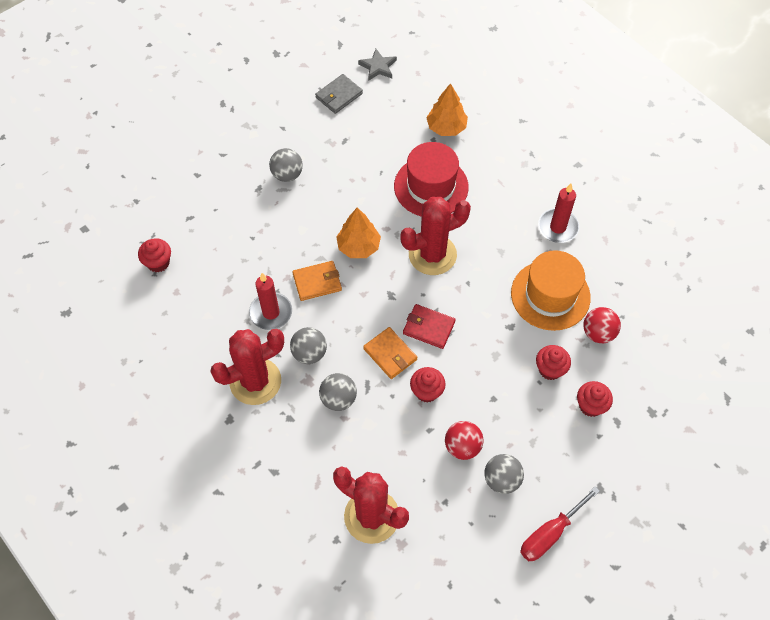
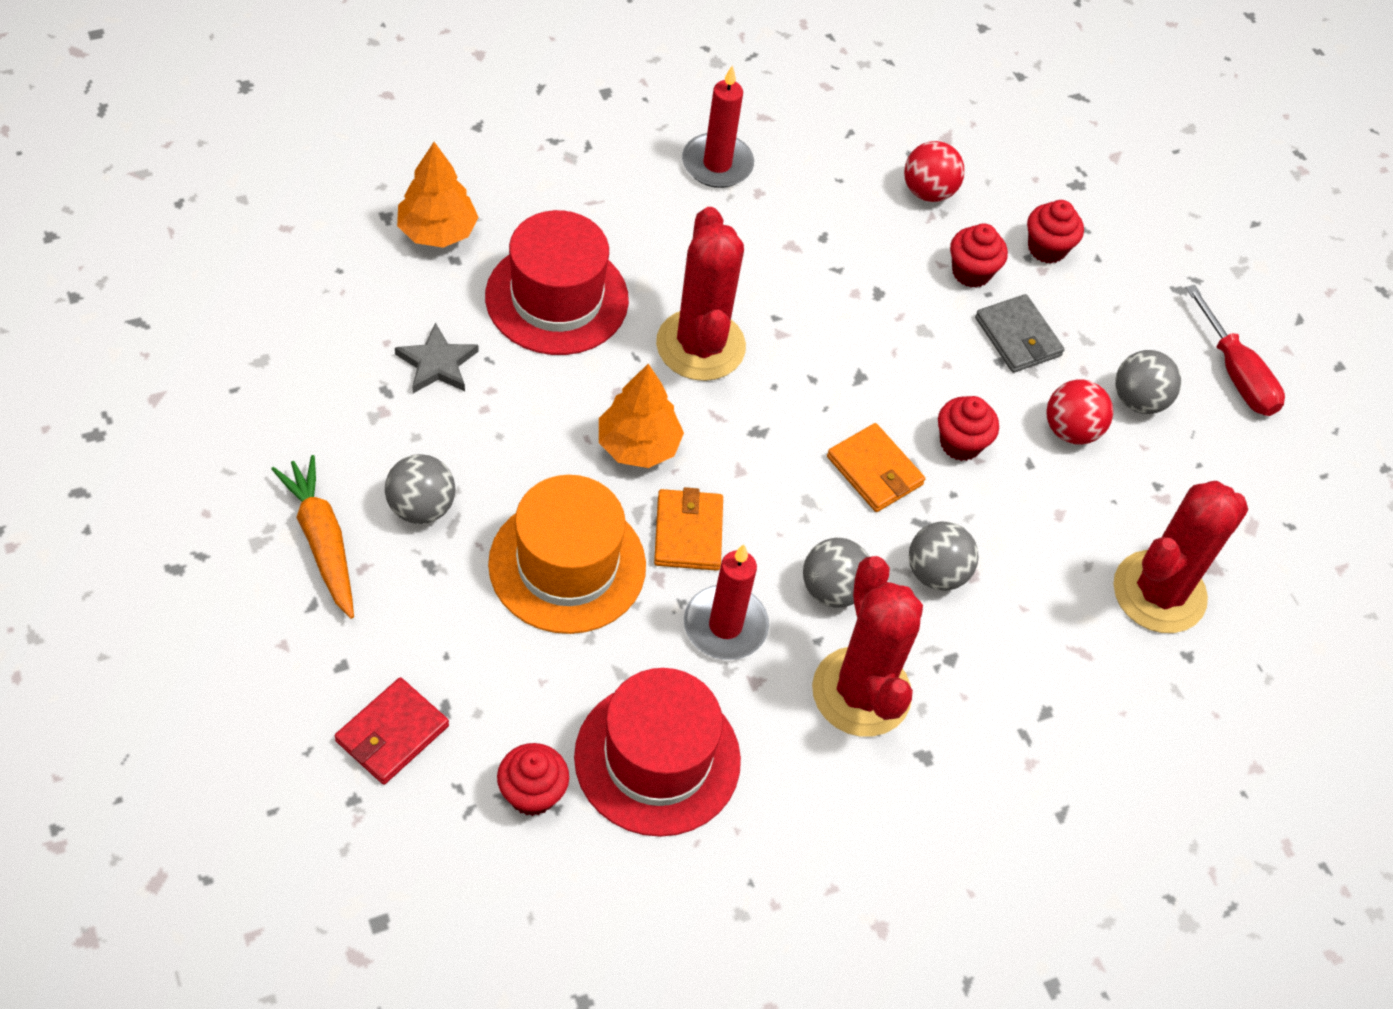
camera: 80 degrees left, 5 degrees down
grey wallet [315,74,363,114] -> grey wallet moved to [975,294,1065,373]
grey star [358,49,397,81] -> grey star moved to [395,322,478,393]
orange wallet [363,327,417,379] -> orange wallet turned 75 degrees clockwise [827,423,925,512]
red wallet [403,304,456,349] -> red wallet moved to [335,677,449,785]
orange hat [511,250,591,331] -> orange hat moved to [488,475,646,634]
none -> orange carrot [271,455,354,619]
none -> red hat [574,668,741,837]

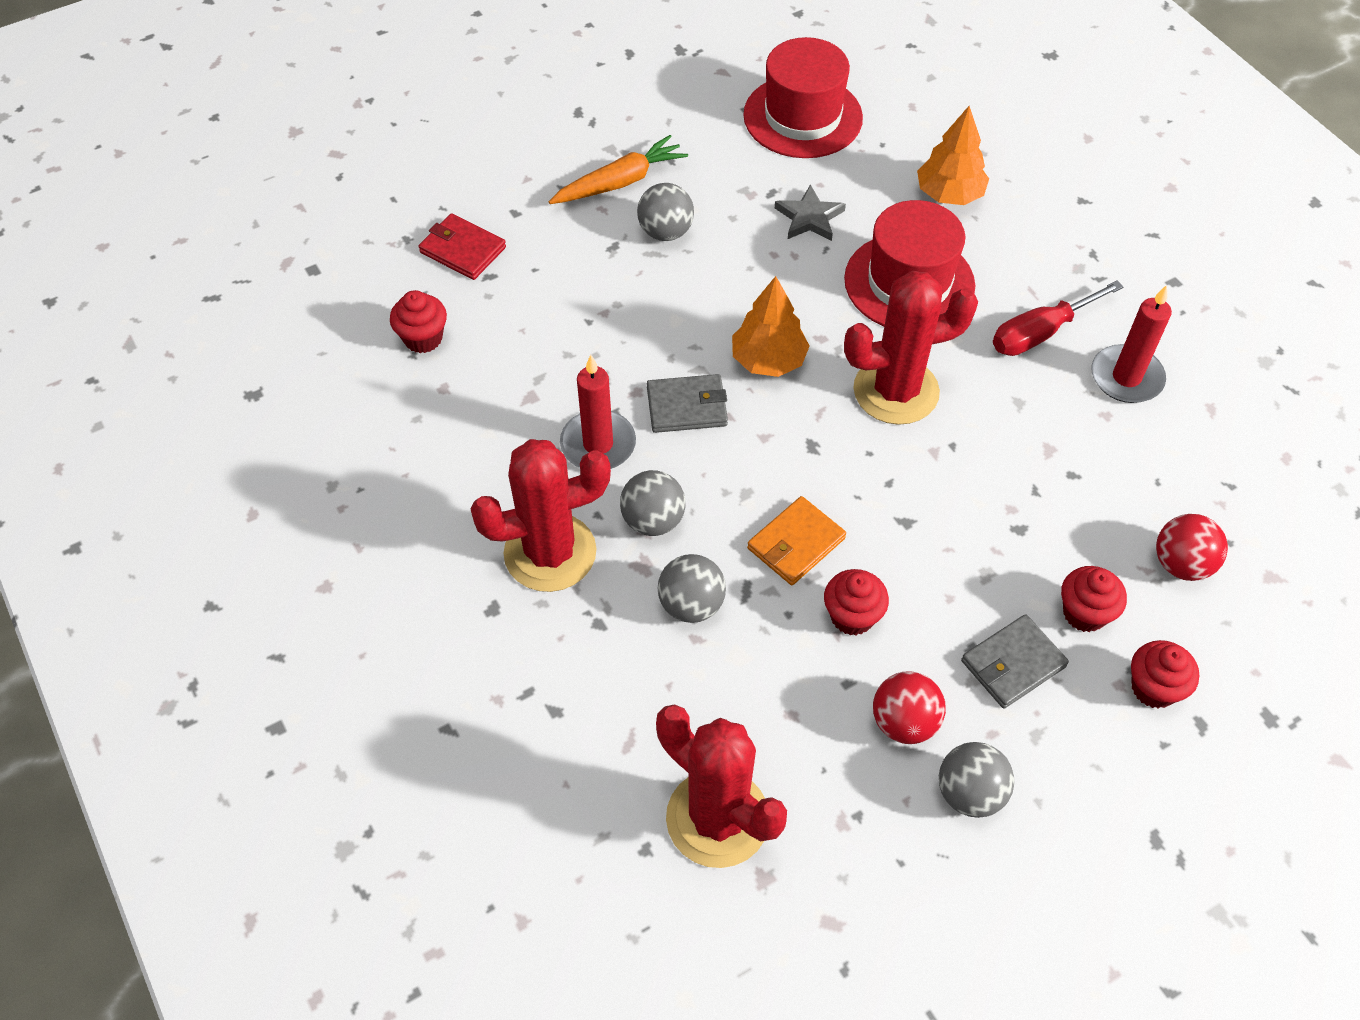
camera: 90 degrees right, 0 degrees up
orange hat [488,475,646,634] -> none
red hat [574,668,741,837] -> red hat moved to [743,37,863,158]
orange wallet [654,487,723,571] -> grey wallet [647,374,728,433]
red screwdriver [1186,285,1285,416] -> red screwdriver moved to [993,281,1123,356]

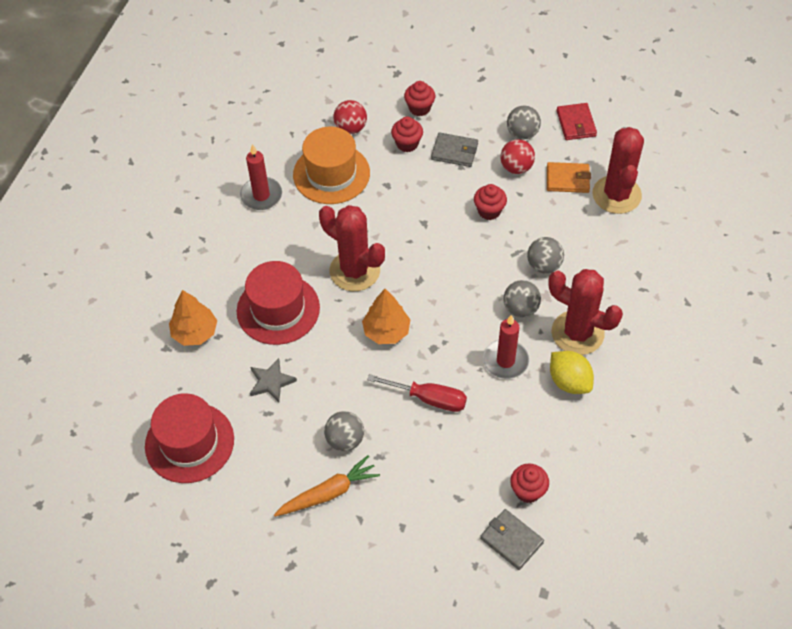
camera: 130 degrees left, 0 degrees up
red wallet [419,213,506,280] -> red wallet moved to [557,103,597,140]
orange carrot [549,135,688,204] -> orange carrot turned 135 degrees clockwise [274,455,380,517]
grey wallet [647,374,728,433] -> grey wallet moved to [480,509,544,570]
orange wallet [747,496,846,585] -> orange wallet moved to [547,162,591,193]
red screwdriver [993,281,1123,356] -> red screwdriver moved to [367,374,467,412]
none -> orange hat [293,127,370,204]
none -> yellow lemon [550,351,594,394]

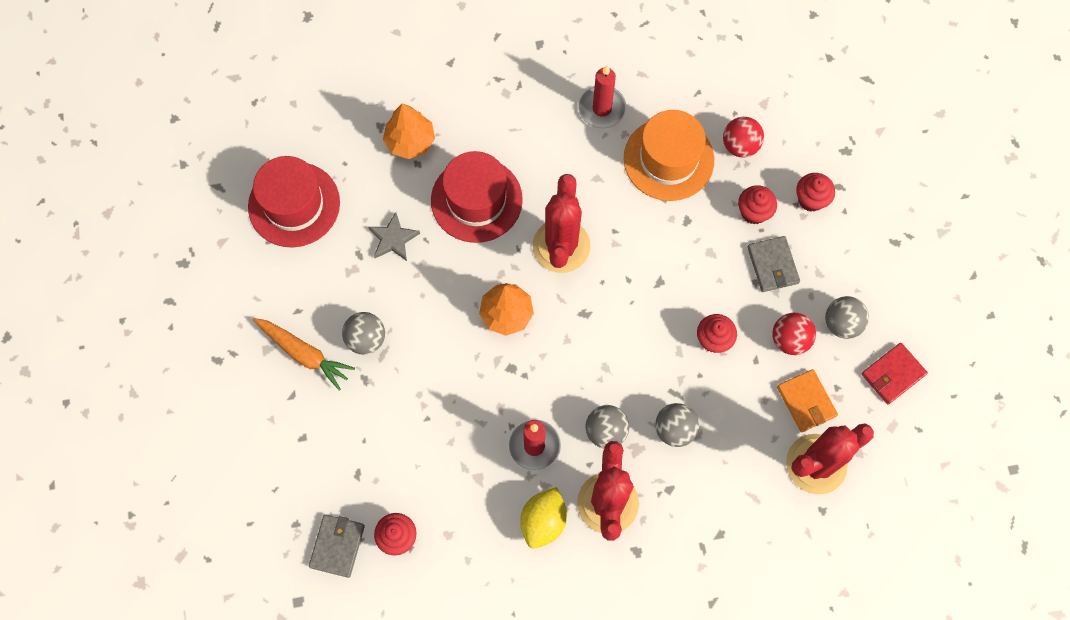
camera: 60 degrees right, 15 degrees up
red screwdriver [367,374,467,412] -> none

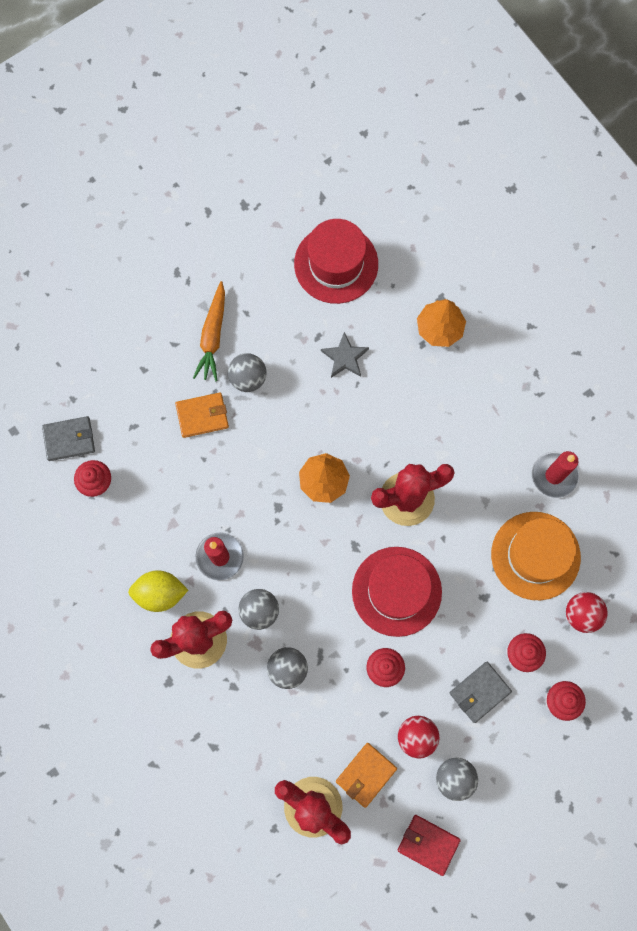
camera: 65 degrees right, 5 degrees up
red hat [431,151,523,243] -> red hat moved to [352,547,442,637]
none -> orange wallet [175,392,229,438]

